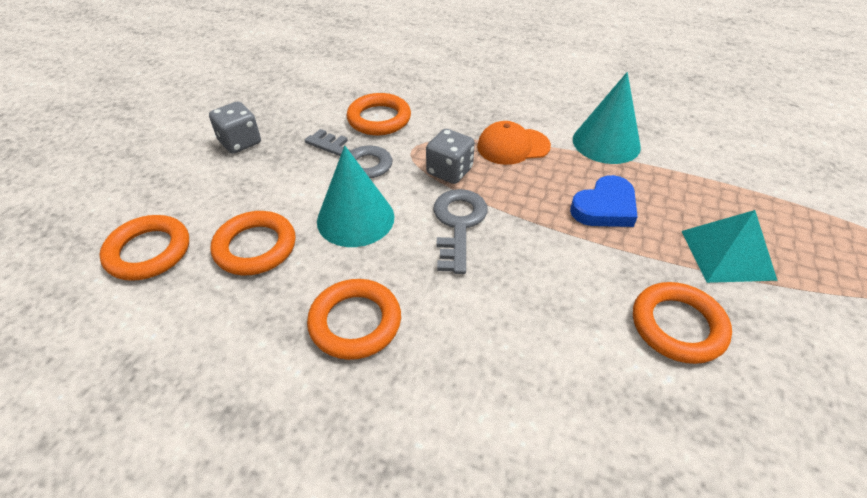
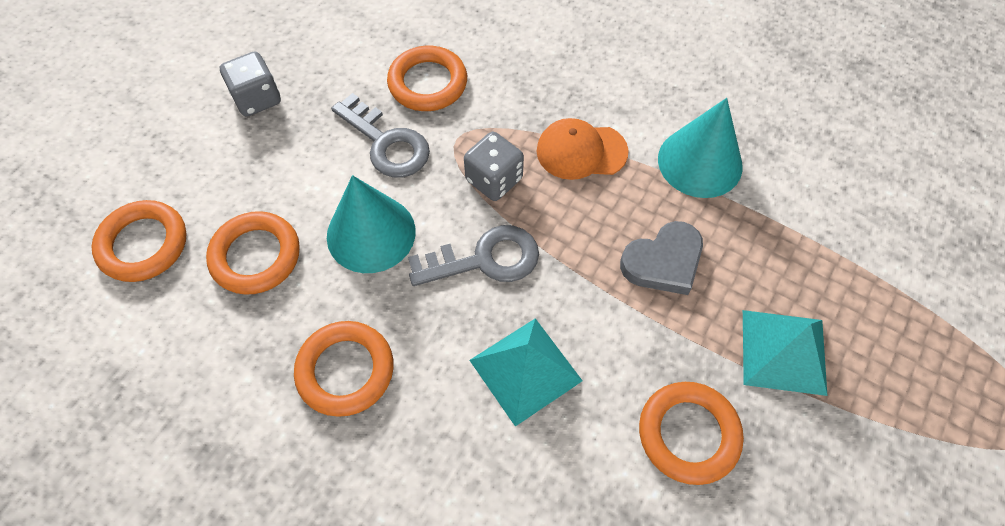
camera: 10 degrees right, 15 degrees up
grey key [433,189,488,274] -> grey key turned 60 degrees clockwise [408,225,539,286]
blue heart [570,175,638,227] -> grey heart [620,221,703,295]
none -> turquoise pyramid [469,318,582,426]

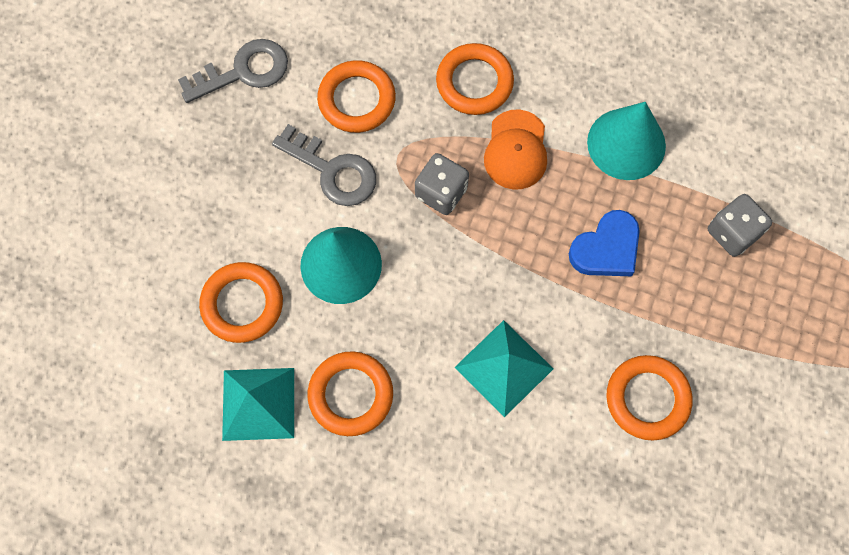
camera: 10 degrees left, 10 degrees up
orange ring [92,200,187,282] -> orange ring moved to [436,43,514,115]
grey dice [220,52,281,117] -> grey dice moved to [708,194,772,257]
grey key [408,225,539,286] -> grey key moved to [178,39,288,103]
orange cap [537,118,629,180] -> orange cap turned 75 degrees counterclockwise [484,109,547,190]
grey heart [620,221,703,295] -> blue heart [569,210,640,276]
turquoise pyramid [743,310,827,396] -> turquoise pyramid moved to [222,368,294,441]

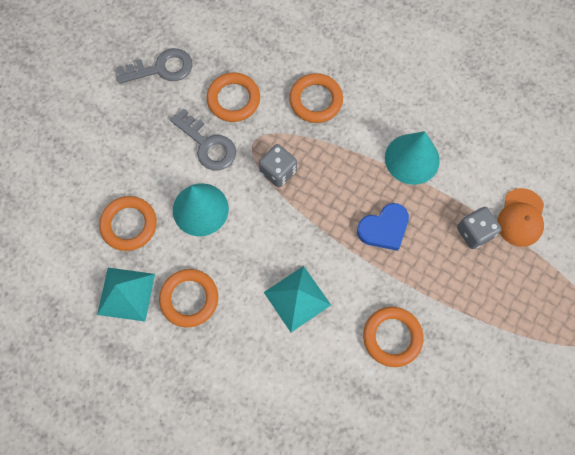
camera: 10 degrees right, 0 degrees up
orange cap [484,109,547,190] -> orange cap moved to [497,188,544,247]

